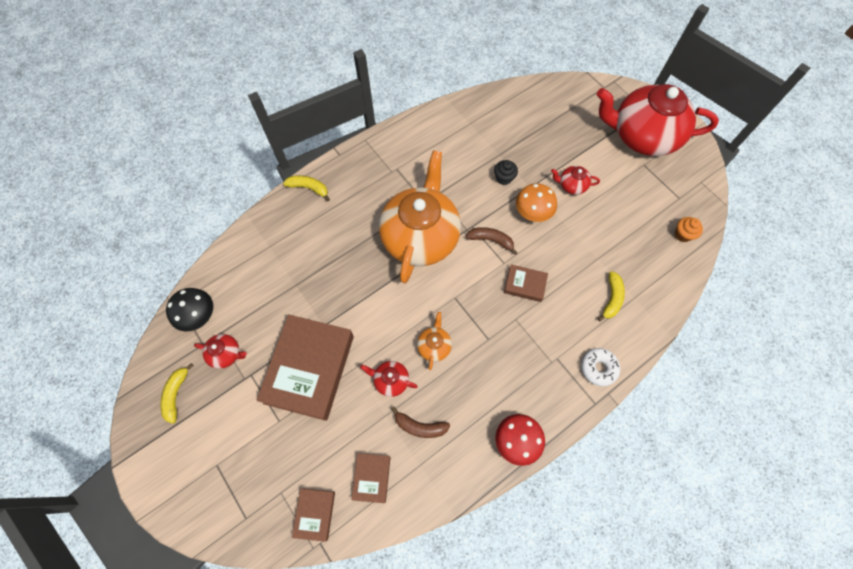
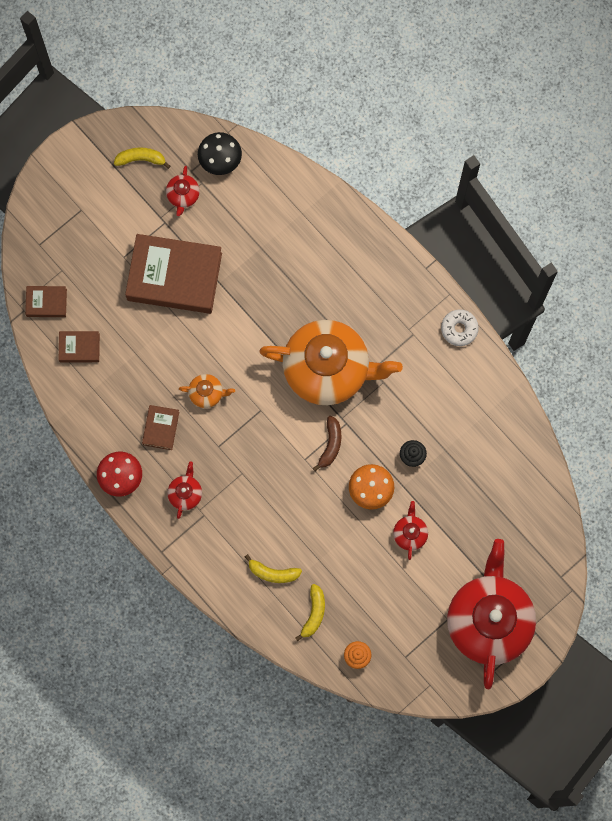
camera: 85 degrees right, 10 degrees up
yellow banana [283,175,330,202] -> yellow banana moved to [295,584,325,641]
red teapot [360,361,418,397] -> red teapot moved to [167,461,202,519]
brown banana [391,406,450,438] -> none
brown book [504,264,548,302] -> brown book moved to [142,405,179,450]
white donut [581,348,620,386] -> white donut moved to [441,309,479,346]

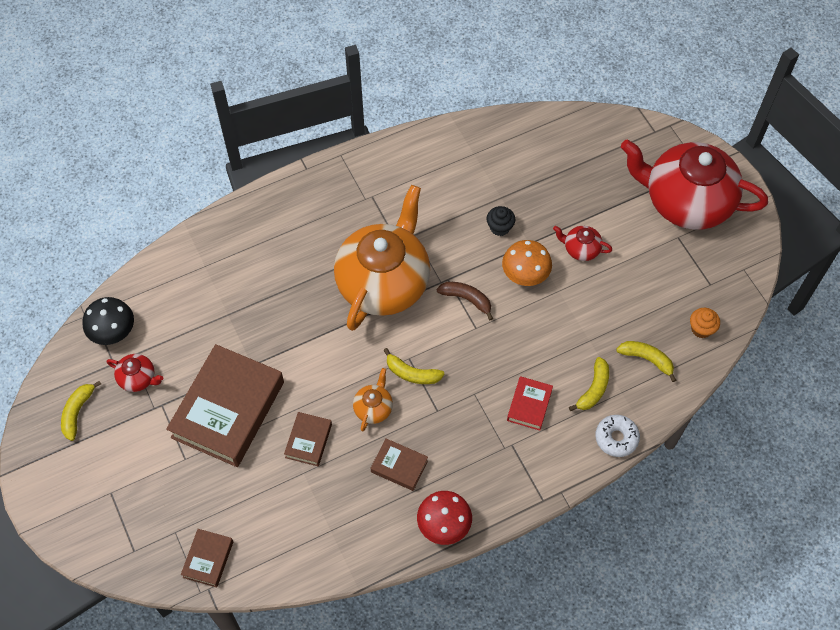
camera: 75 degrees left, 15 degrees down
brown book [59,331,100,362] -> brown book moved to [284,412,332,466]
red teapot [167,461,202,519] -> none
white donut [441,309,479,346] -> white donut moved to [595,415,640,457]
none -> yellow banana [383,348,445,384]
none -> red book [507,376,553,431]

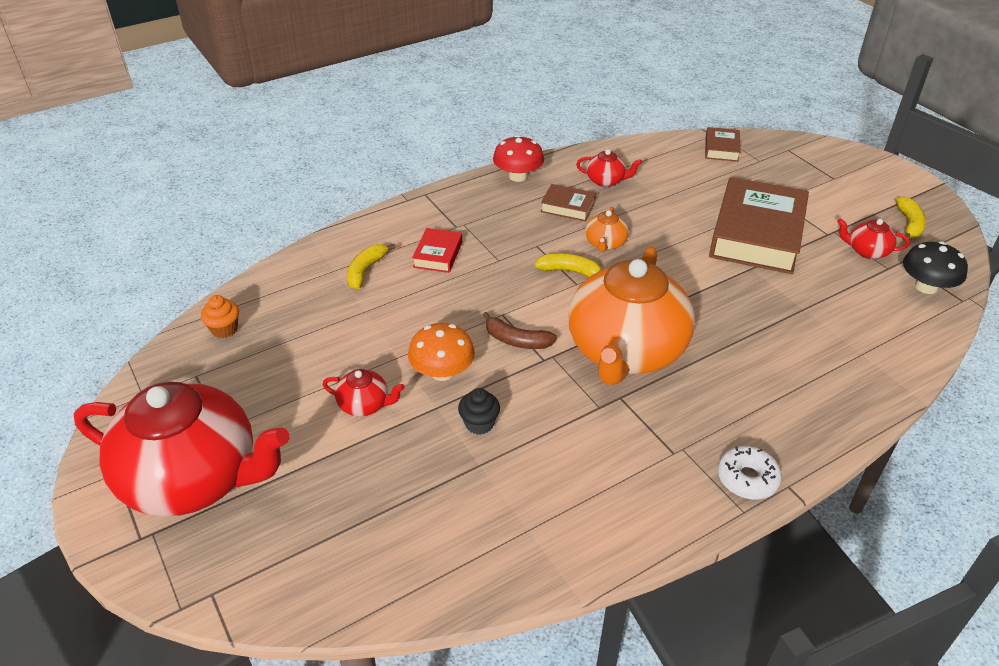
camera: 175 degrees right, 20 degrees down
brown book [284,412,332,466] -> none
white donut [595,415,640,457] -> white donut moved to [718,446,782,500]
yellow banana [616,341,676,382] -> none
none -> red teapot [576,149,642,187]

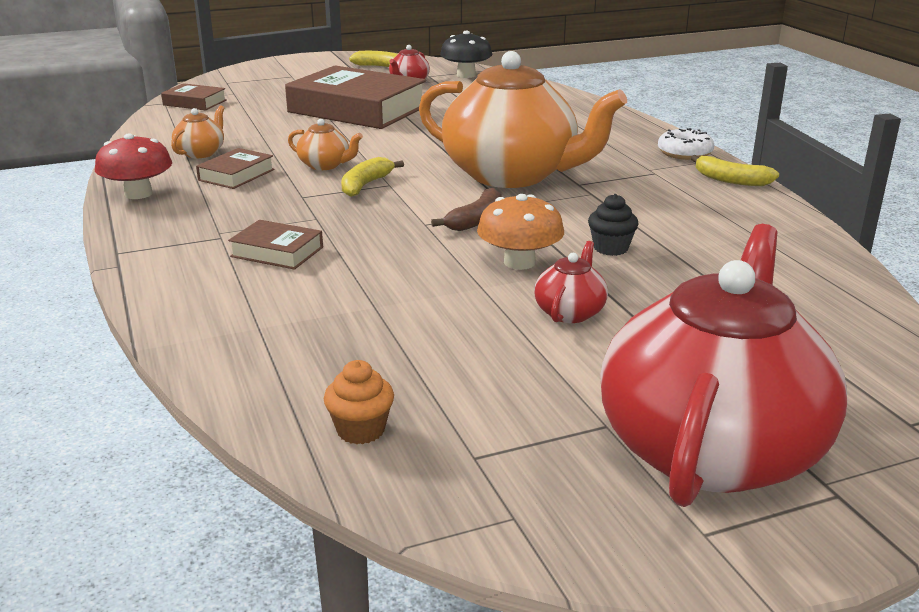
camera: 80 degrees left, 15 degrees down
yellow banana [347,244,396,289] -> yellow banana moved to [691,155,779,186]
red book [412,228,462,273] -> brown book [228,220,323,270]
red teapot [576,149,642,187] -> orange teapot [171,105,224,158]

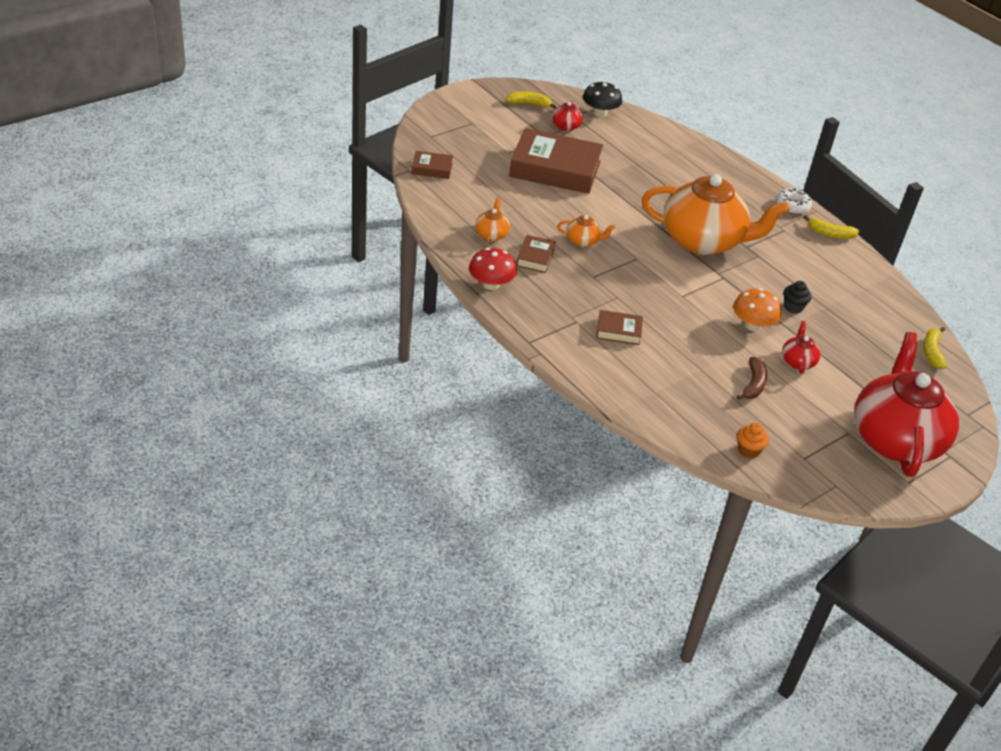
camera: 20 degrees left, 15 degrees up
yellow banana [341,157,404,197] -> yellow banana moved to [923,327,946,369]
brown banana [431,188,501,231] -> brown banana moved to [737,357,767,400]

